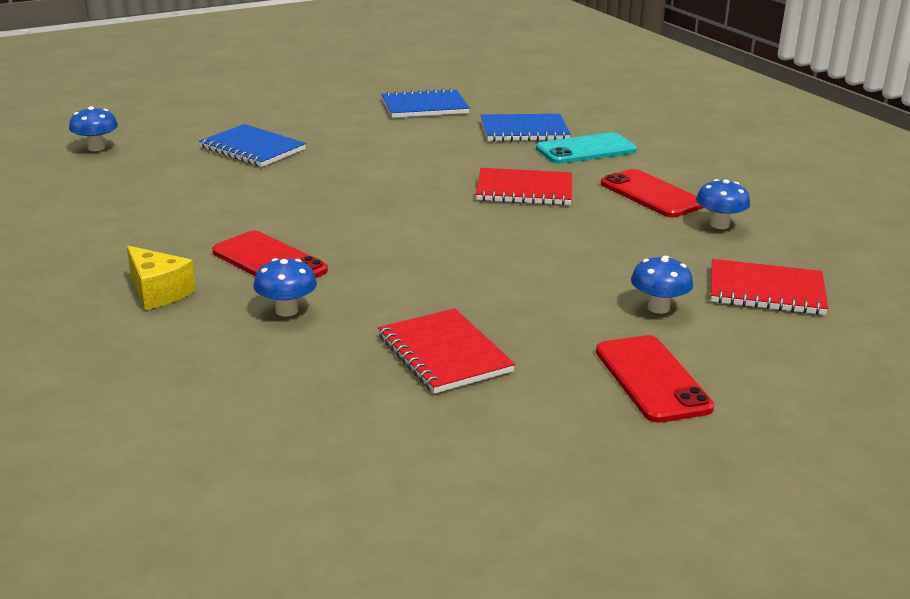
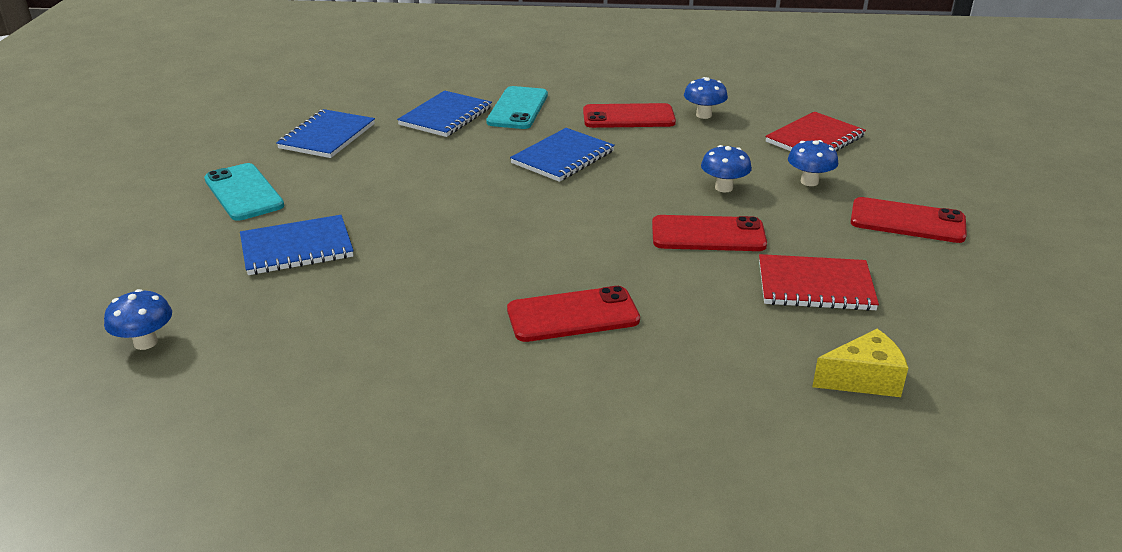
camera: 55 degrees left, 5 degrees up
yellow cheese [127,246,196,310] -> yellow cheese moved to [812,329,908,397]
blue mushroom [253,258,317,317] -> blue mushroom moved to [701,145,752,192]
red notebook [476,168,572,205] -> blue notebook [510,128,615,182]
none -> turquoise phone [204,163,284,221]
none -> red phone [652,215,767,251]

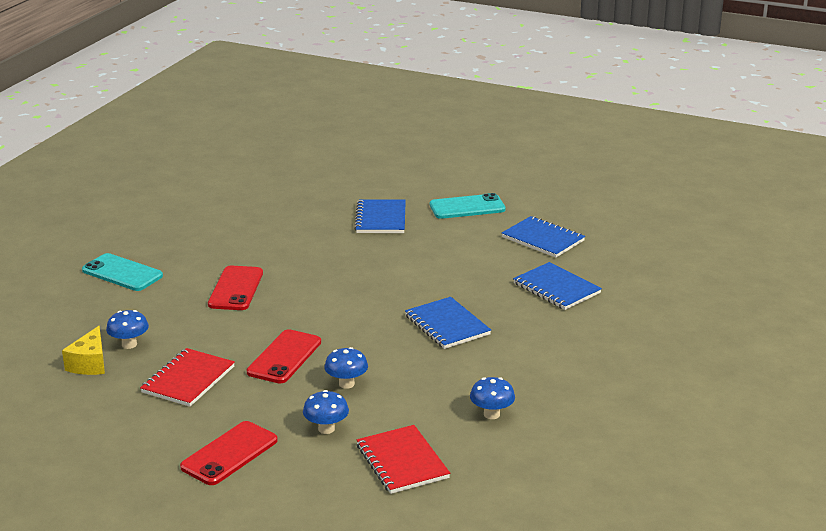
camera: 110 degrees right, 5 degrees down
blue mushroom [104,289,172,350] -> blue mushroom moved to [106,310,149,349]
turquoise phone [486,86,548,129] -> turquoise phone moved to [82,253,163,291]
red phone [583,103,676,128] -> none

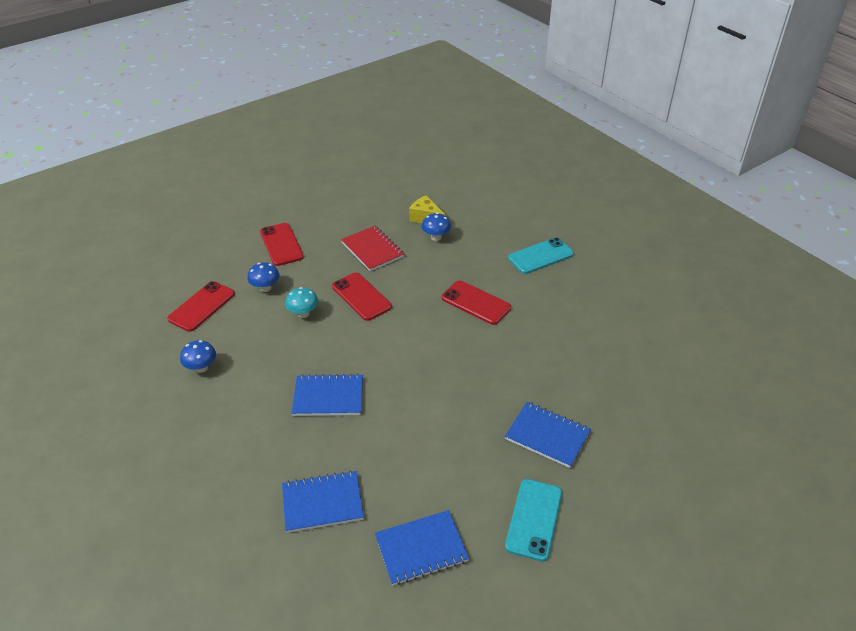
camera: 120 degrees right, 15 degrees up
blue mushroom [324,347,368,389] -> turquoise mushroom [285,287,318,318]
red notebook [357,425,450,494] -> red phone [167,281,235,332]

